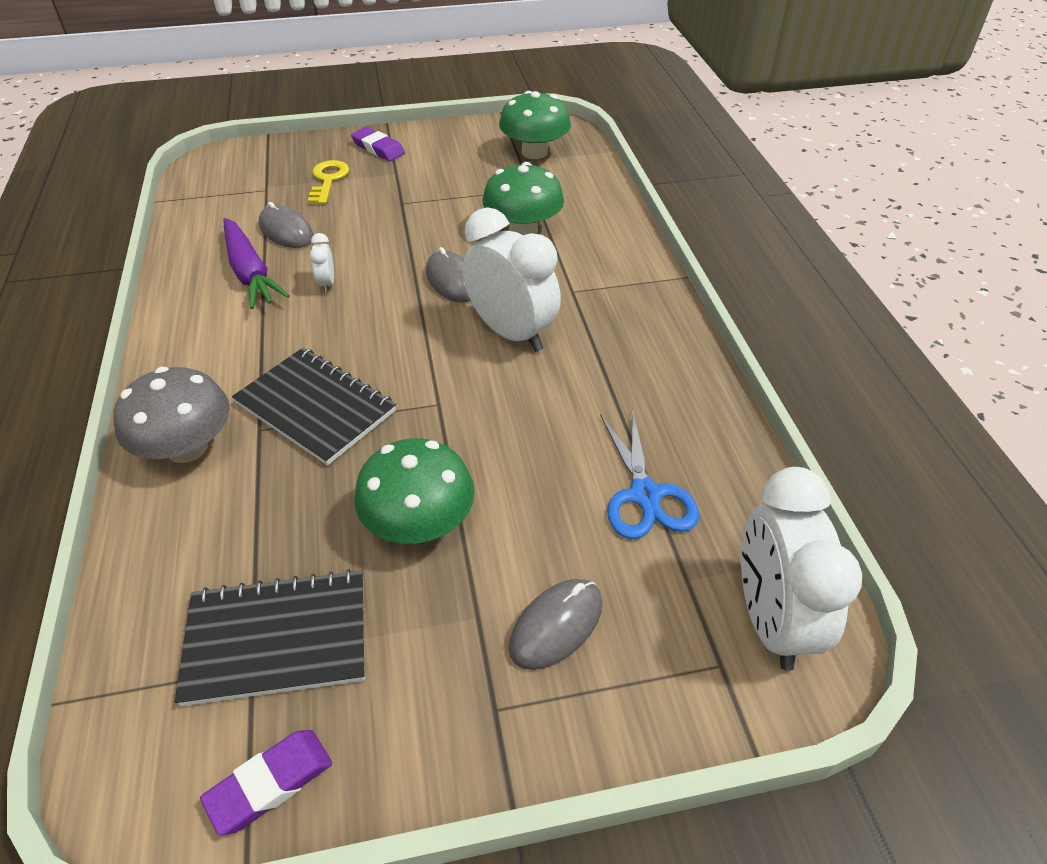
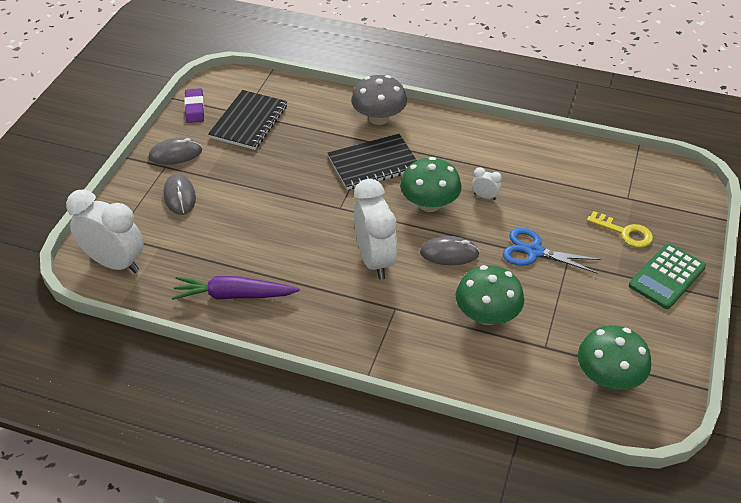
camera: 120 degrees right, 0 degrees up
purple carrot [224,218,290,309] -> purple carrot moved to [172,276,300,300]
grey mouse [259,202,314,248] -> grey mouse moved to [149,138,202,164]
purple eraser [351,127,405,161] -> green calculator [629,243,706,309]
green mushroom [354,438,475,544] -> green mushroom moved to [400,157,462,212]
white clock [463,207,561,352] -> white clock turned 90 degrees counterclockwise [354,179,397,280]
blue scissors [600,409,699,539] -> blue scissors moved to [503,228,602,274]

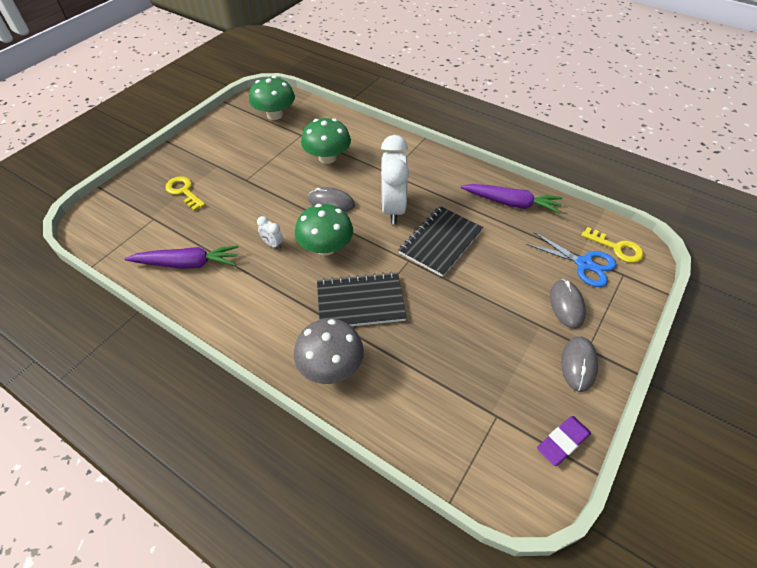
camera: 165 degrees left, 5 degrees up
white clock [66,189,144,273] -> yellow key [581,227,644,263]
grey mouse [149,138,202,164] -> grey mouse turned 75 degrees counterclockwise [561,336,598,392]
purple eraser [184,88,204,123] -> purple eraser turned 45 degrees clockwise [537,416,591,466]
black notebook [208,90,287,150] -> black notebook moved to [399,206,483,277]
blue scissors [503,228,602,274] -> blue scissors moved to [526,232,616,287]
green calculator [629,243,706,309] -> none
none -> purple carrot [125,245,239,269]

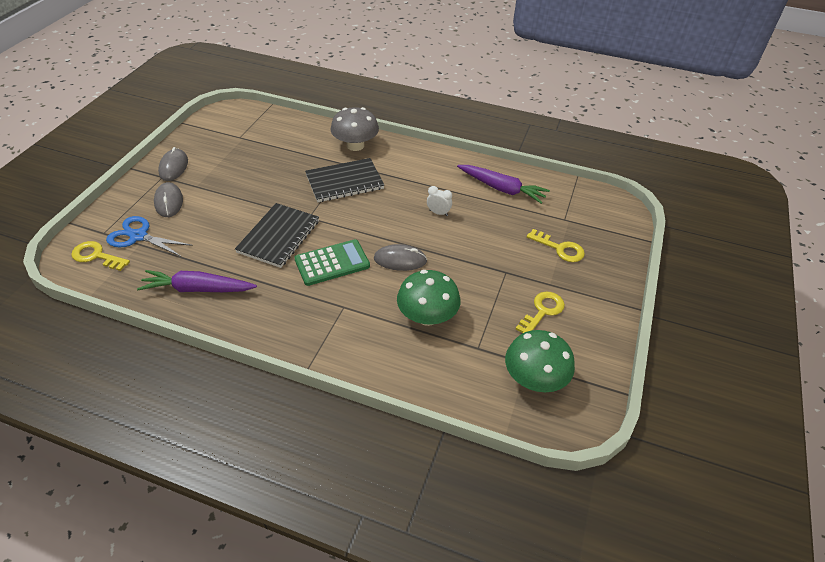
camera: 165 degrees right, 5 degrees down
purple carrot [125,245,239,269] -> purple carrot turned 135 degrees counterclockwise [457,165,550,204]
green mushroom [295,204,353,256] -> none
white clock [381,135,409,224] -> green calculator [294,239,370,286]
purple eraser [537,416,591,466] -> none
none -> yellow key [516,291,565,334]

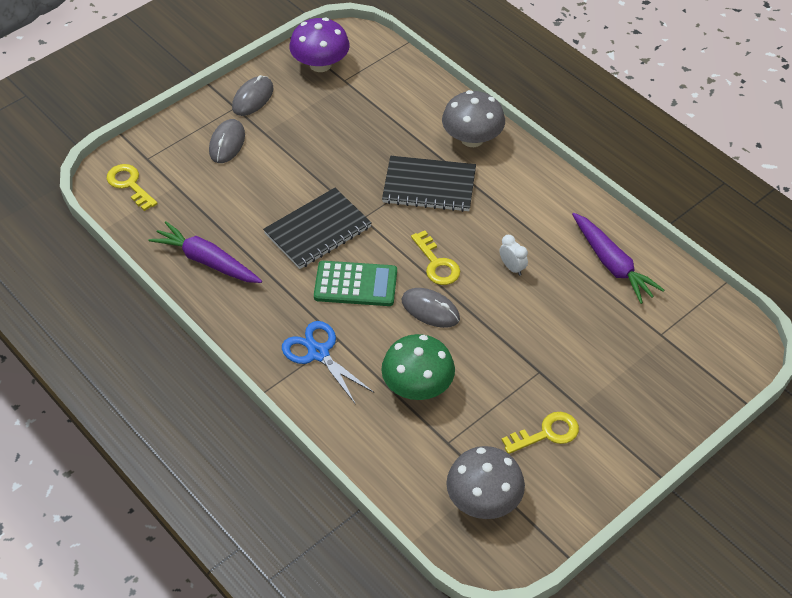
camera: 30 degrees right, 5 degrees up
blue scissors [106,216,193,256] -> blue scissors moved to [282,321,374,405]
green mushroom [505,330,575,392] -> grey mushroom [446,446,525,519]
yellow key [527,229,585,262] -> yellow key moved to [411,231,460,285]
none -> purple mushroom [289,18,350,72]

